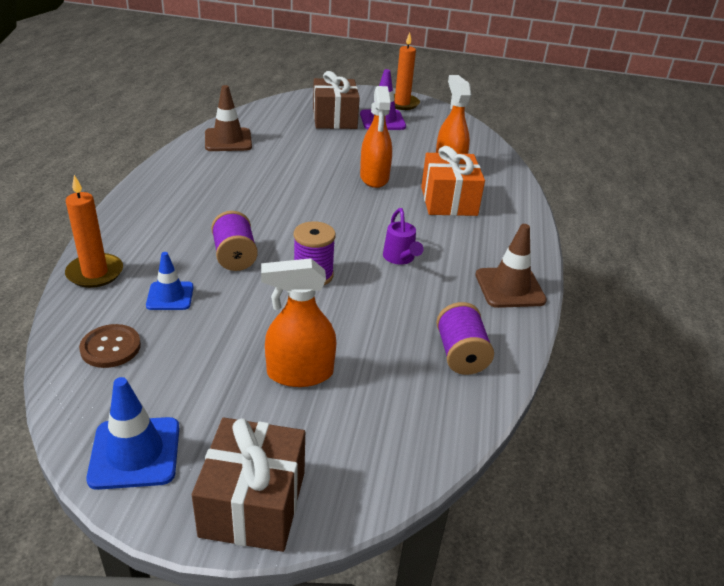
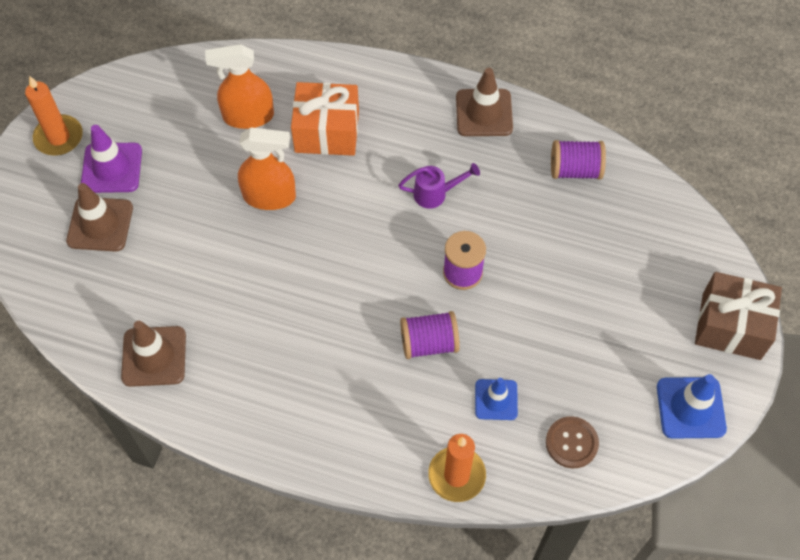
camera: 80 degrees left, 25 degrees up
orange spray bottle [261,258,336,387] -> none
brown gift [313,71,360,129] -> brown traffic cone [66,183,133,252]

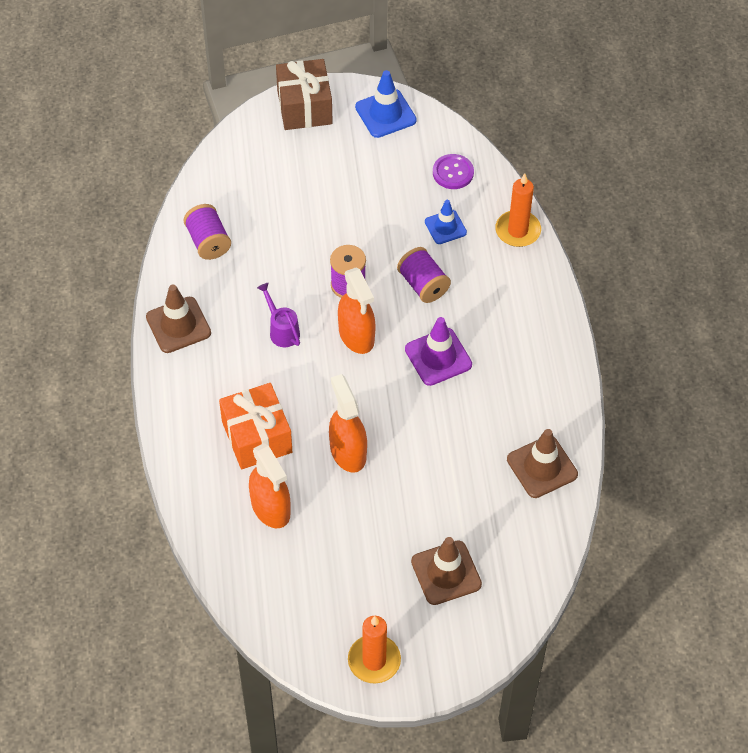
camera: 115 degrees left, 5 degrees down
purple traffic cone [81,125,142,193] -> purple traffic cone moved to [405,317,472,386]
brown button [546,416,599,468] -> purple button [433,154,474,189]
none -> orange spray bottle [338,267,375,354]

